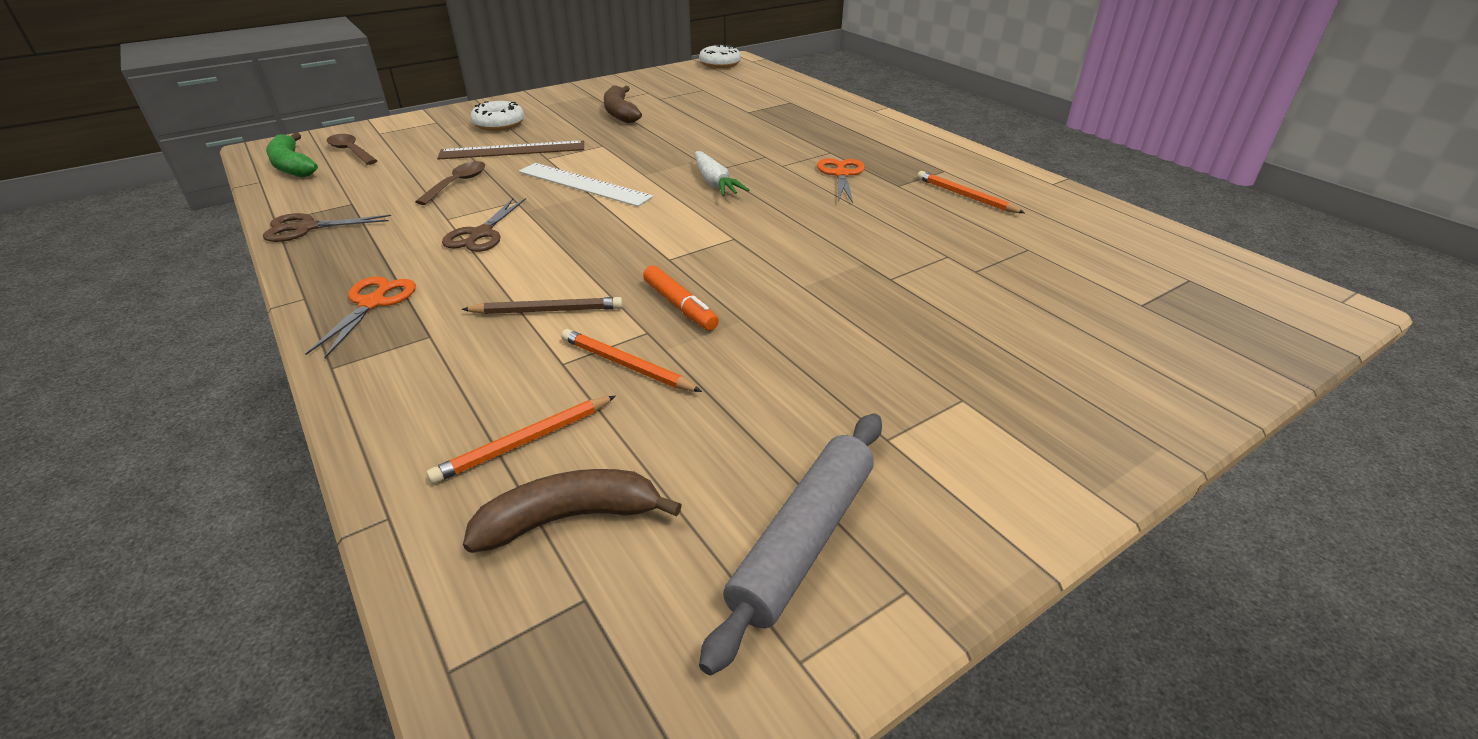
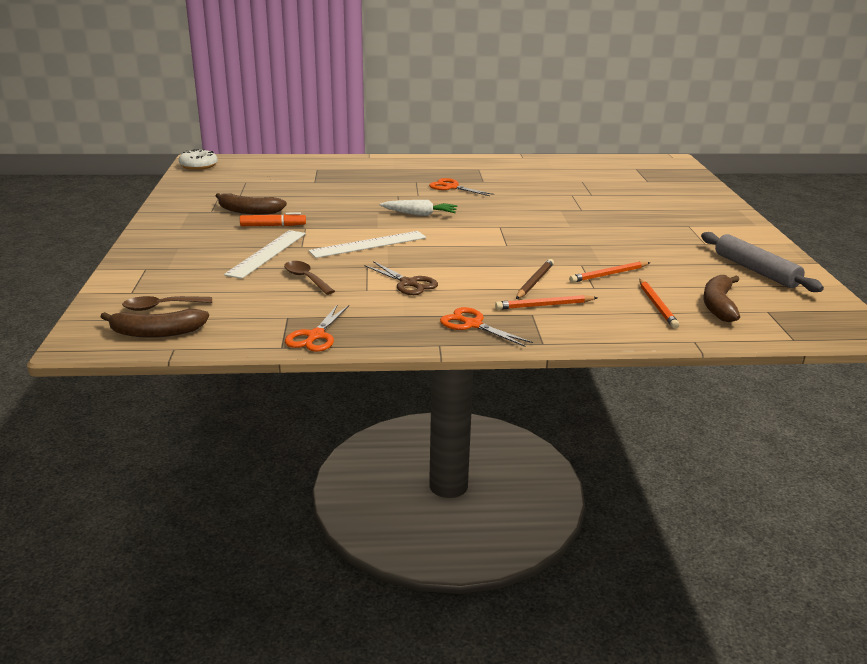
camera: 60 degrees left, 10 degrees down
brown scissors [263,213,391,242] -> orange scissors [285,304,349,352]
green banana [266,133,318,177] -> brown banana [101,309,209,338]
brown ruler [437,141,584,160] -> white ruler [224,230,306,279]
white donut [470,101,524,131] -> none
orange marker [643,265,719,331] -> orange marker moved to [240,212,306,226]
orange pencil [917,171,1025,213] -> orange pencil moved to [495,295,598,310]

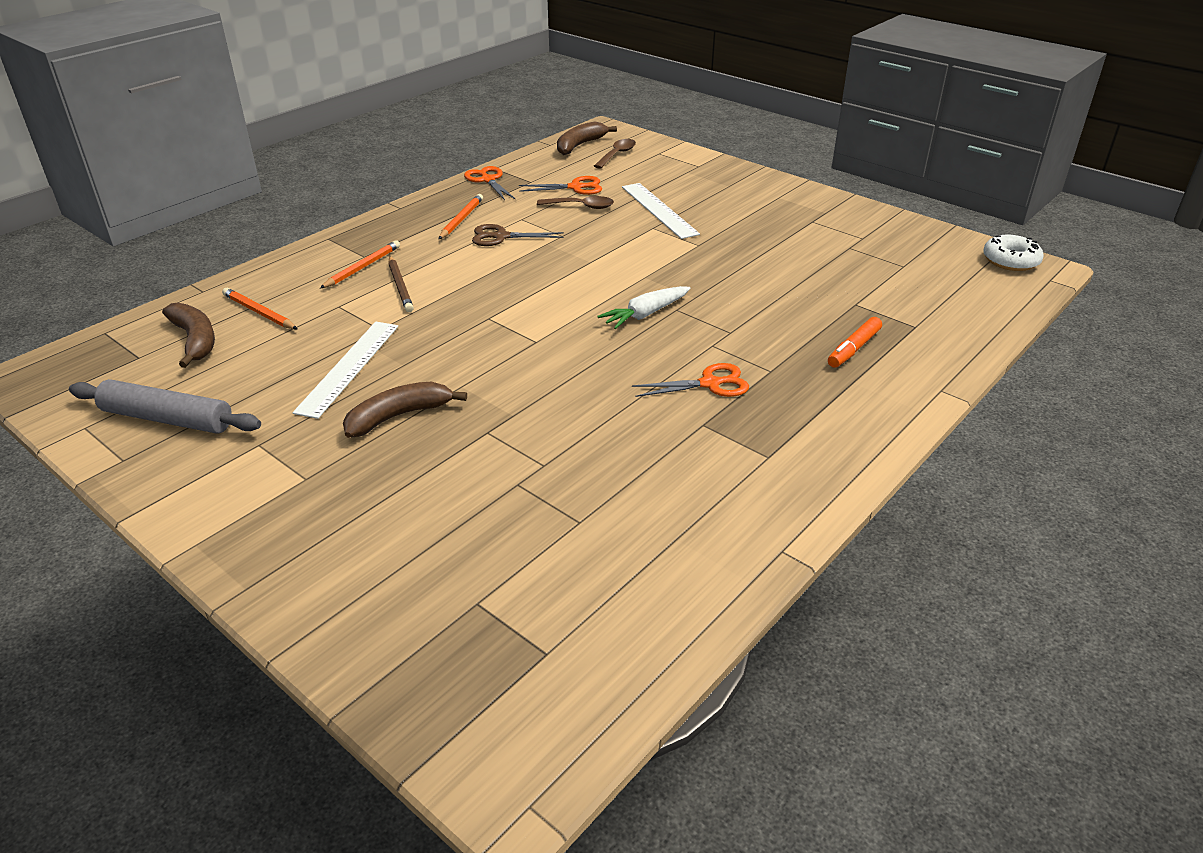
camera: 135 degrees right, 10 degrees up
brown banana [216,193,287,215] -> brown banana moved to [343,382,467,438]
orange marker [240,212,306,226] -> orange marker moved to [828,317,882,368]
white ruler [308,231,426,258] -> white ruler moved to [293,322,398,419]
orange scissors [440,307,533,347] -> orange scissors moved to [519,176,602,195]
orange pencil [569,262,650,283] -> orange pencil moved to [439,194,483,239]

